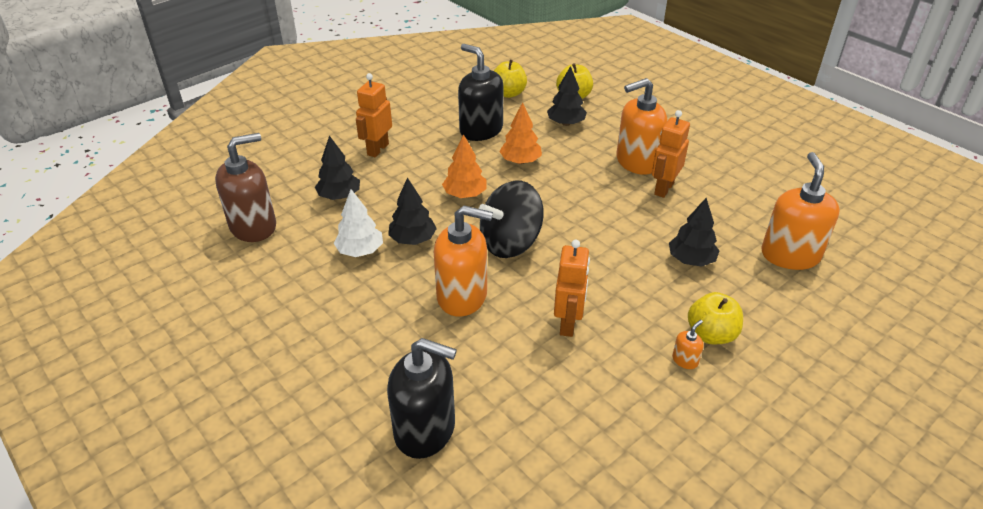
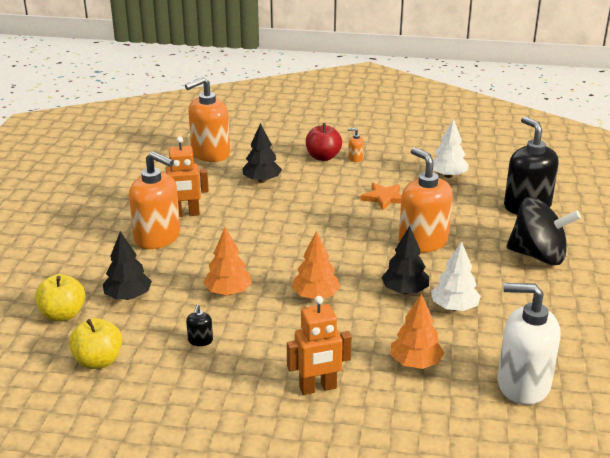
camera: 130 degrees left, 10 degrees down
brown soap dispenser [215,133,276,242] -> white soap dispenser [498,283,561,405]
black tree [315,135,360,200] -> orange tree [391,293,444,369]
black soap dispenser [458,44,504,141] -> black soap dispenser [186,304,213,346], size x0.40
black spinning top [479,181,544,258] -> black spinning top moved to [506,197,581,265]
orange robot [554,240,590,337] -> orange star [361,183,402,210]
yellow apple [688,292,743,344] -> red apple [306,123,342,161]
none -> white tree [433,119,469,178]

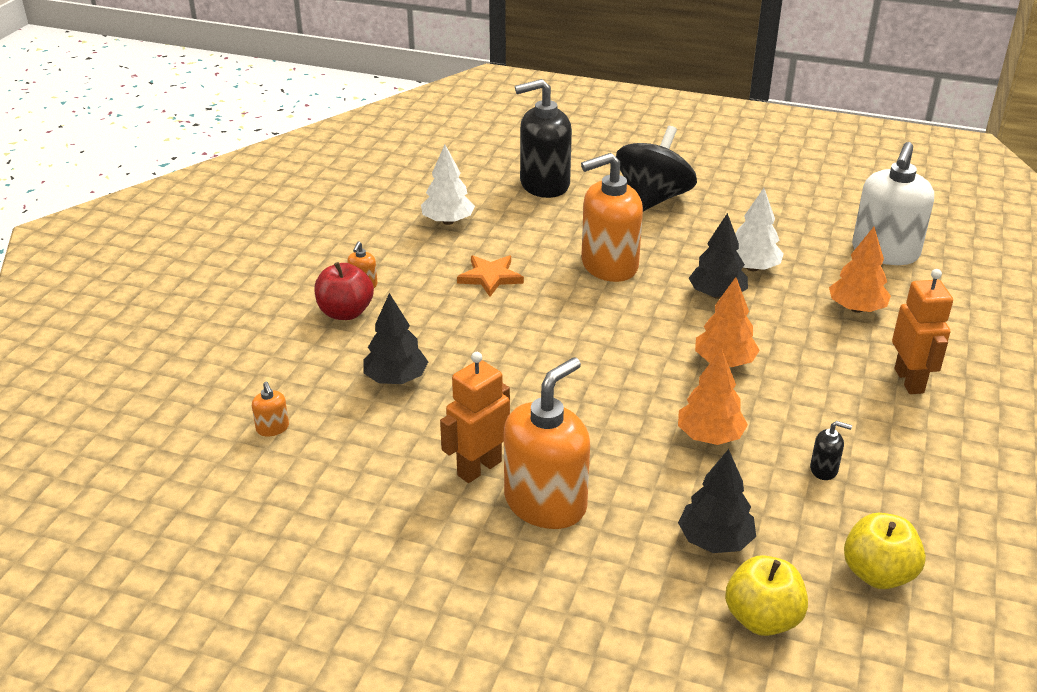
camera: 80 degrees left, 5 degrees up
orange robot [164,137,209,217] -> orange robot turned 135 degrees counterclockwise [440,352,510,483]
orange soap dispenser [185,77,230,162] -> orange soap dispenser [252,382,289,436], size x0.40

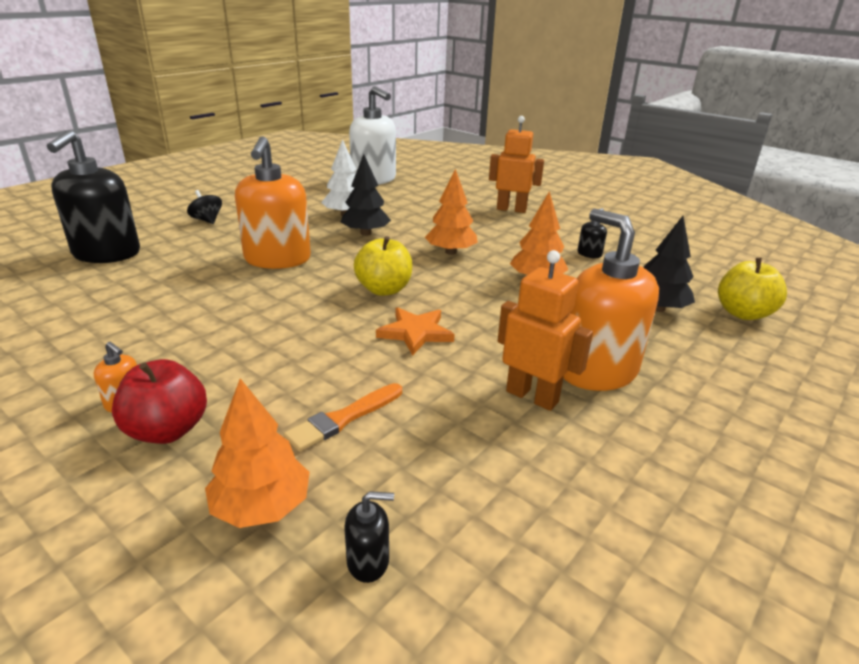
camera: 70 degrees left, 5 degrees down
orange soap dispenser [252,382,289,436] -> black soap dispenser [344,491,394,583]
black tree [363,293,428,384] -> orange brush [284,383,402,452]
white tree [421,145,475,225] -> none
orange robot [440,352,510,483] -> orange robot turned 150 degrees clockwise [498,250,593,411]
orange star [457,255,524,297] -> orange star moved to [376,307,455,355]
black spinning top [616,126,697,211] -> black spinning top [187,190,222,224], size x0.45
orange tree [829,227,891,313] -> orange tree moved to [205,378,310,528]
yellow apple [844,513,926,589] -> yellow apple moved to [354,236,412,296]

